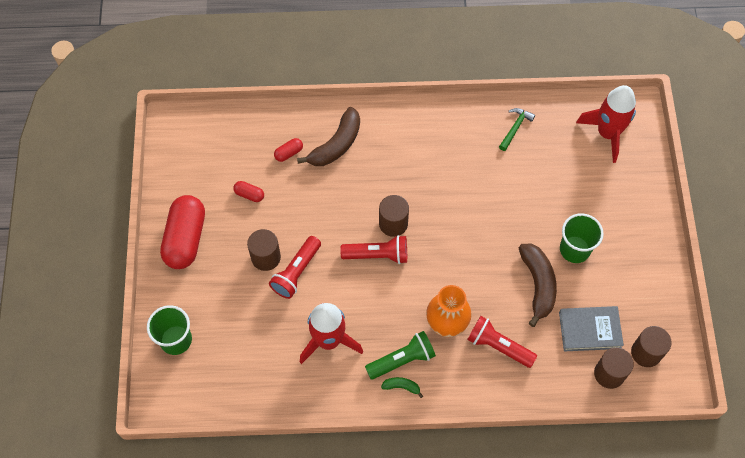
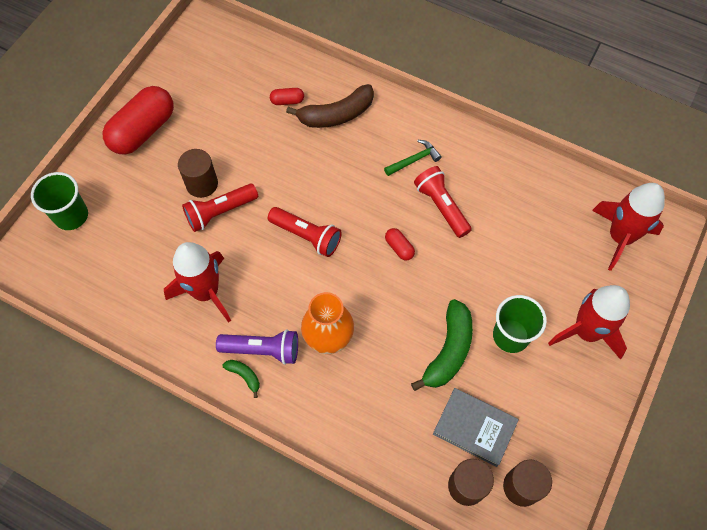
camera: 30 degrees right, 0 degrees up
red capsule [234,181,264,202] -> red capsule moved to [385,228,415,260]
green flashlight [365,331,436,380] -> purple flashlight [216,329,298,365]
brown cylinder [379,195,409,237] -> none
red flashlight [467,316,537,368] -> red flashlight moved to [414,166,472,238]
green hammer [499,108,535,151] -> green hammer moved to [384,140,442,176]
brown banana [519,244,557,327] -> green banana [411,299,473,391]
none -> red rocket [548,285,630,360]

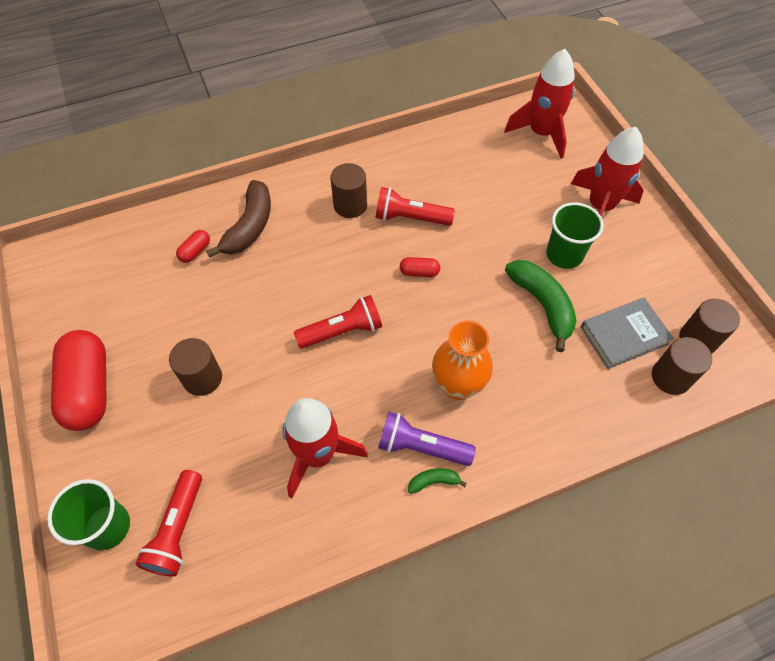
camera: 50 degrees left, 5 degrees down
red flashlight [182,184,258,232] -> red flashlight moved to [135,470,202,577]
purple flashlight [216,329,298,365] -> purple flashlight turned 120 degrees counterclockwise [378,412,476,466]
green hammer [384,140,442,176] -> brown cylinder [330,163,367,218]

